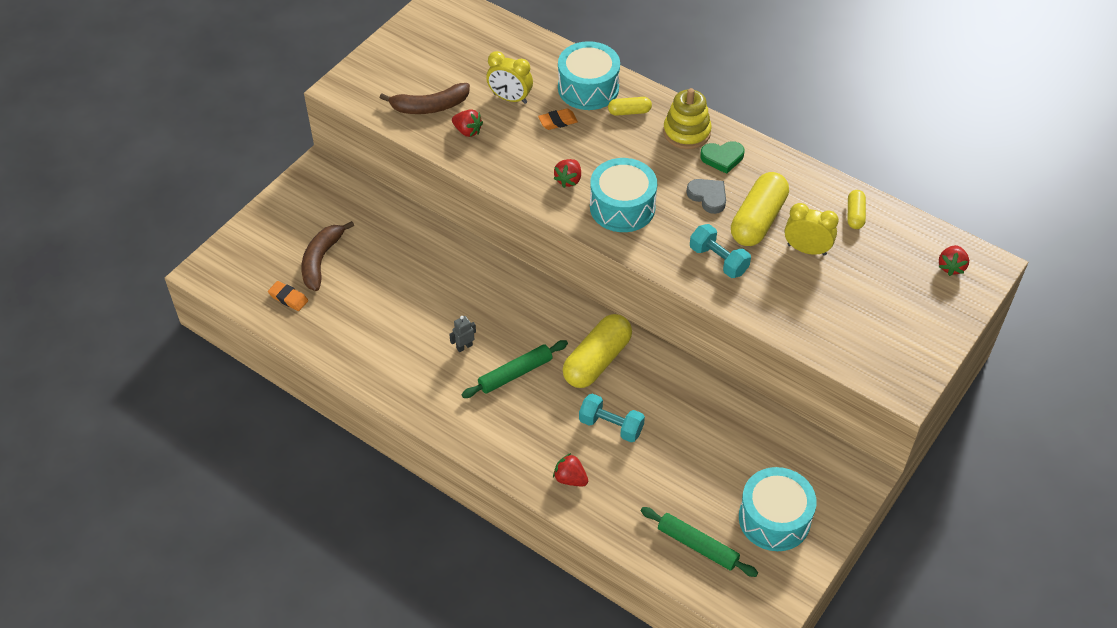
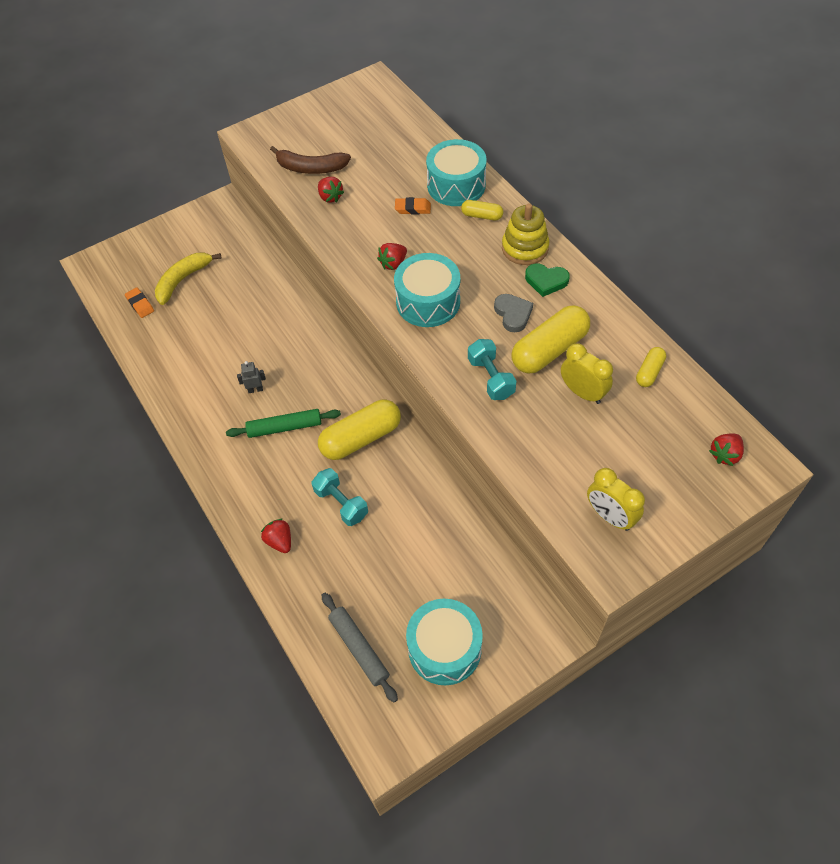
camera: 25 degrees right, 5 degrees up
brown banana [301,221,354,291] -> yellow banana [155,252,222,305]
yellow clock [486,51,533,104] -> yellow clock moved to [587,468,645,531]
green rolling pin [641,507,758,577] -> grey rolling pin [321,593,398,703]

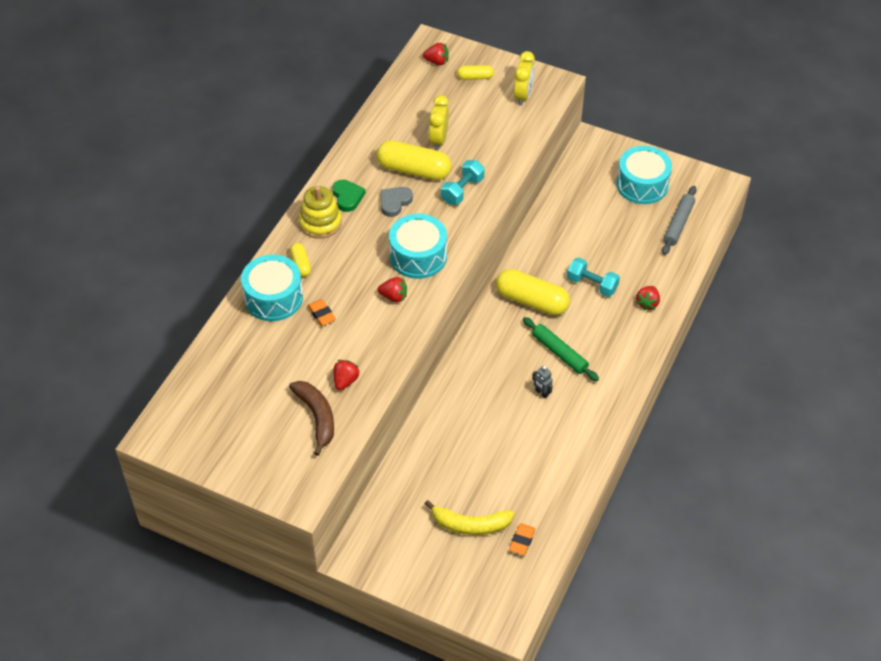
camera: 125 degrees left, 5 degrees down
turquoise dumbbell [312,468,368,526] -> turquoise dumbbell turned 75 degrees counterclockwise [567,258,620,297]
yellow capsule [636,347,666,387] -> yellow capsule moved to [457,65,494,80]

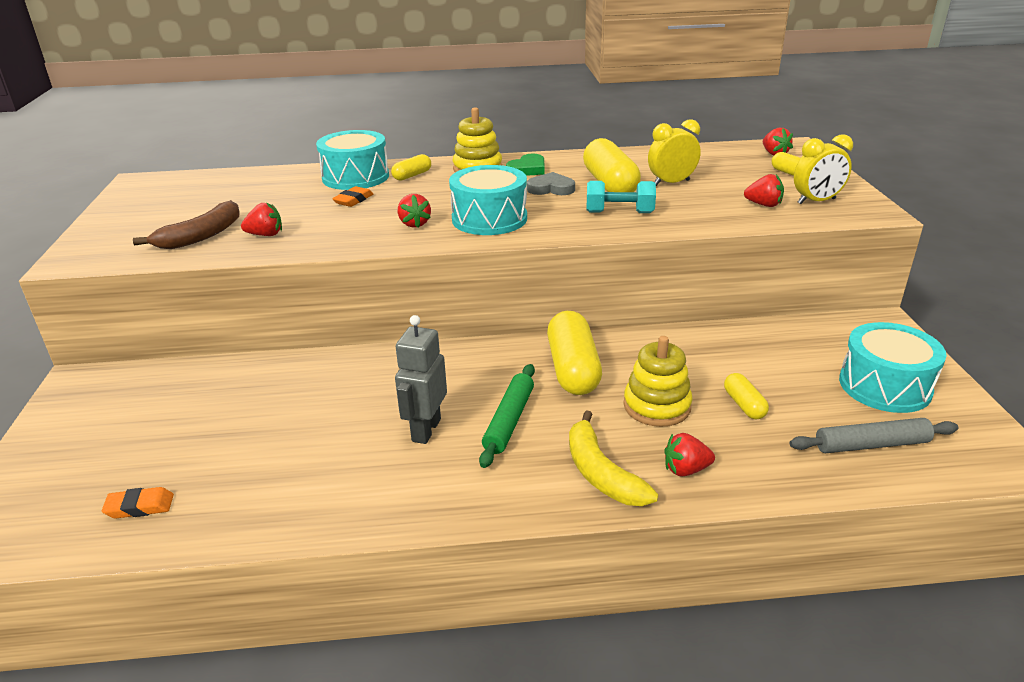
camera: 60 degrees right, 20 degrees down
yellow banana [425,500,514,535] -> yellow banana moved to [569,410,658,506]
grey robot [532,366,553,398] -> grey robot [395,315,447,444], size x1.90
turquoise dumbbell [567,258,620,297] -> yellow stacking toy [623,336,693,427]
none -> yellow capsule [724,373,769,419]
none -> red strawberry [744,174,784,207]

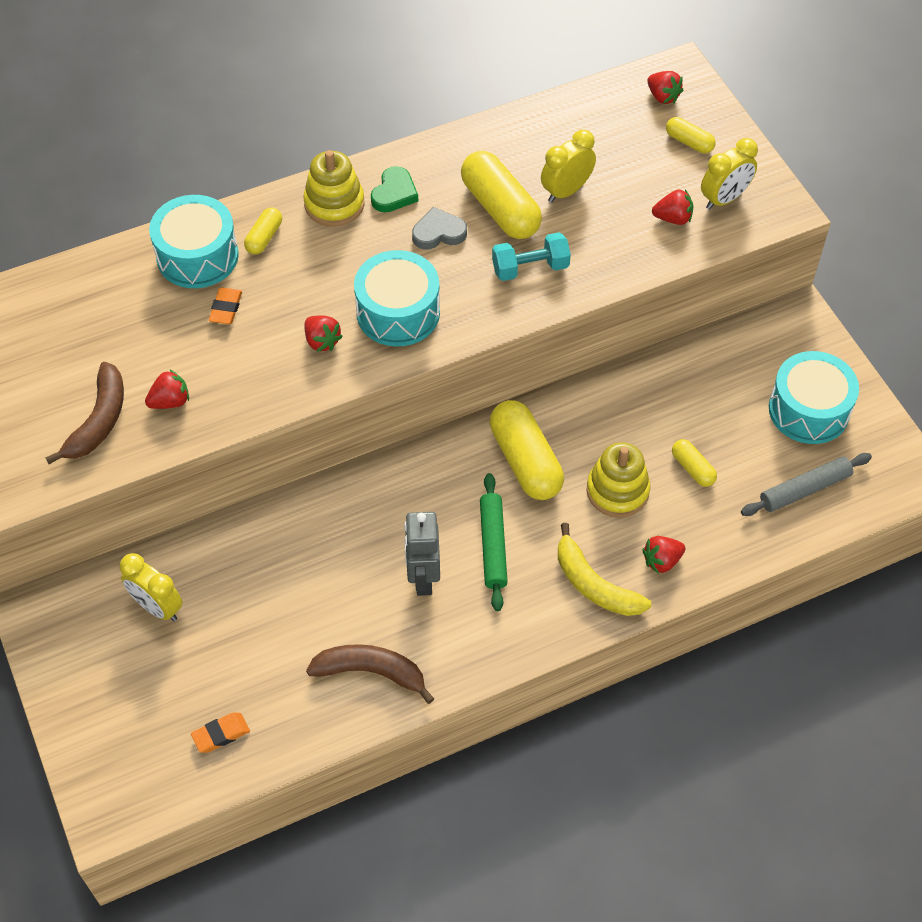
camera: 20 degrees left, 25 degrees up
none -> yellow clock [120,553,183,621]
none -> brown banana [306,644,434,704]

